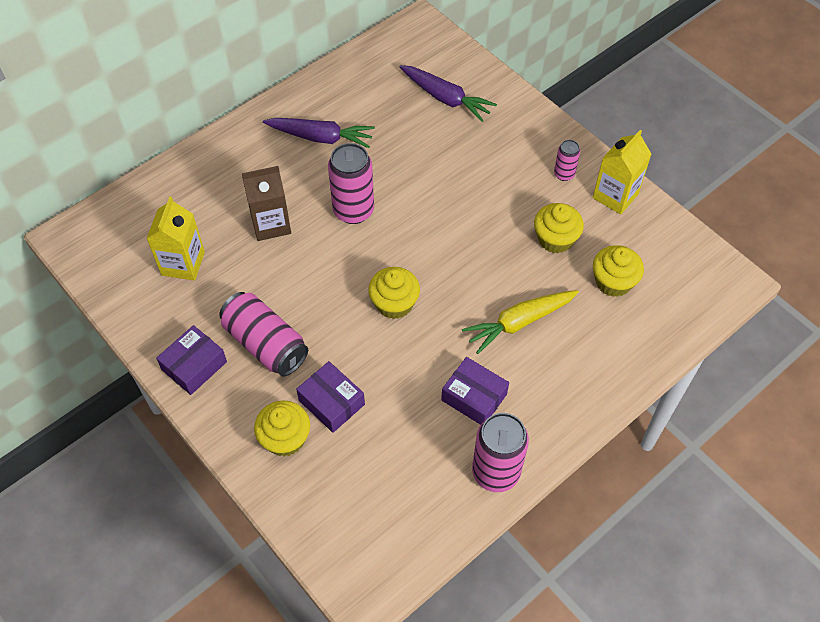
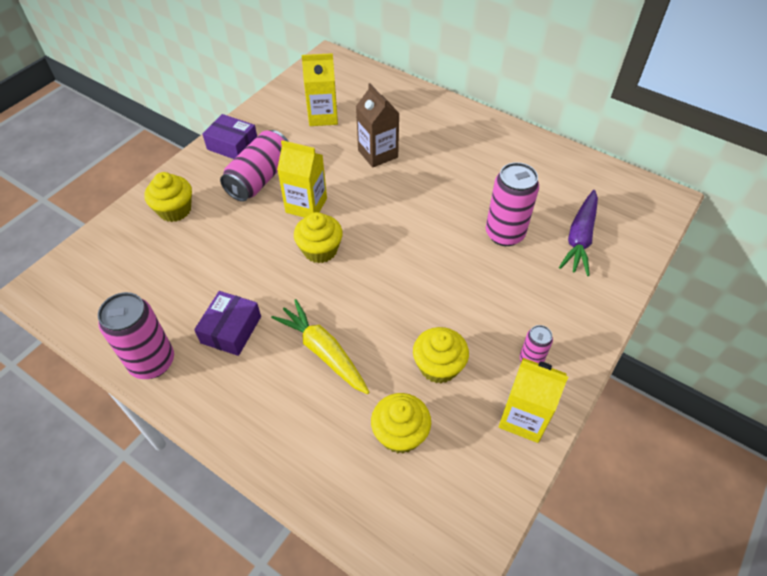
camera: 75 degrees right, 5 degrees down
purple carrot [263,118,375,148] -> none
purple box [296,361,365,433] -> none
pink can [328,143,374,224] -> pink can moved to [486,162,539,246]
none -> yellow carton [277,140,327,218]

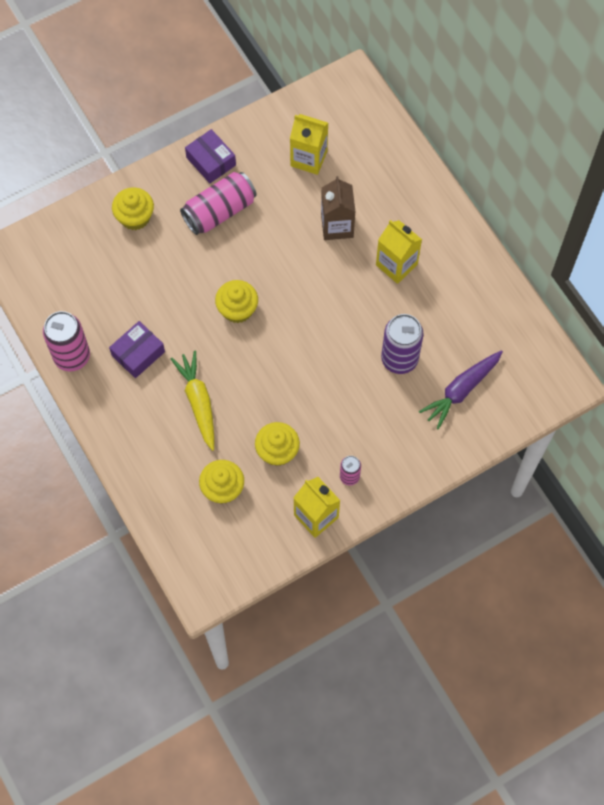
camera: 25 degrees right, 15 degrees up
yellow carton [277,140,327,218] -> yellow carton moved to [376,220,422,284]
pink can [486,162,539,246] -> purple can [381,314,424,374]

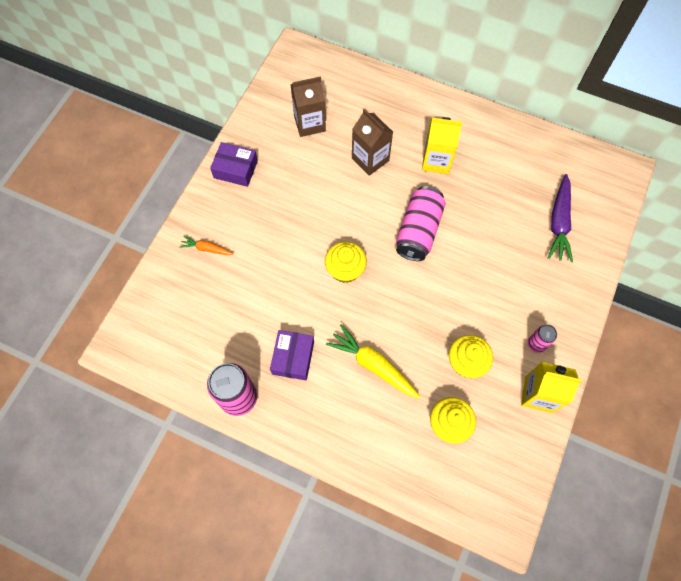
camera: 35 degrees left, 0 degrees up
yellow cupcake [112,188,154,230] -> orange carrot [179,235,234,255]
pink can [180,172,257,235] -> pink can moved to [396,186,446,261]
yellow carton [290,114,328,175] -> brown carton [290,76,326,137]
purple can [381,314,424,374] -> none

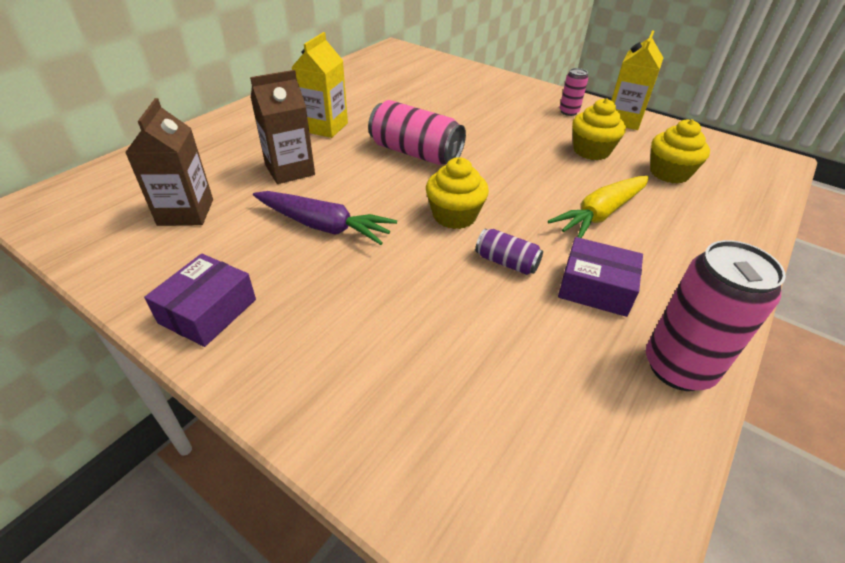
camera: 80 degrees left, 25 degrees down
orange carrot [179,235,234,255] -> none
purple carrot [548,174,573,262] -> purple carrot moved to [253,191,397,245]
none -> purple can [475,229,543,275]

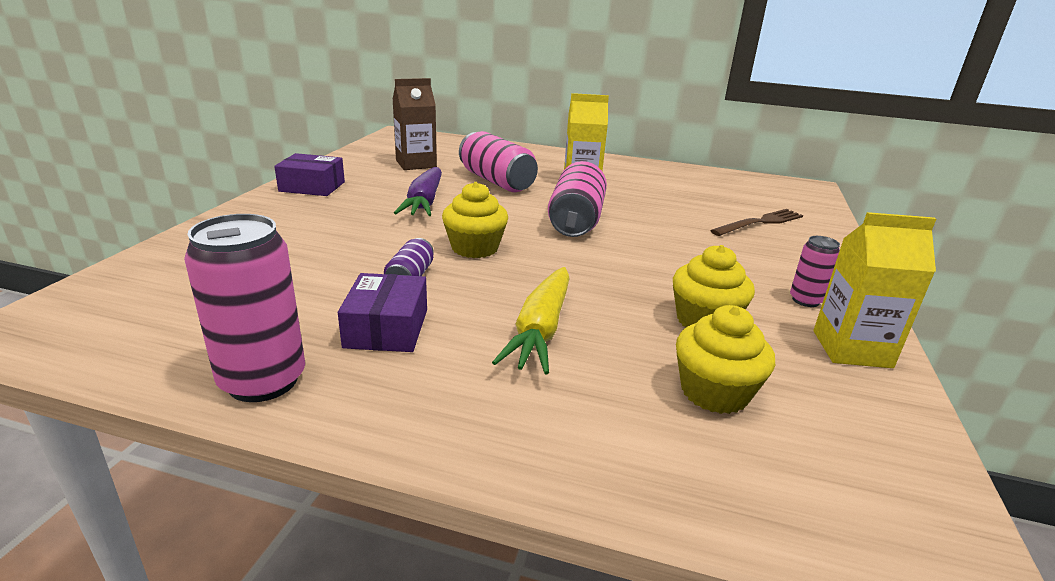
camera: 70 degrees right, 15 degrees down
brown carton [250,70,315,184] -> pink can [459,131,538,192]
yellow carrot [548,176,649,238] -> yellow carrot turned 105 degrees counterclockwise [492,267,570,374]
none -> brown fork [710,209,803,236]

